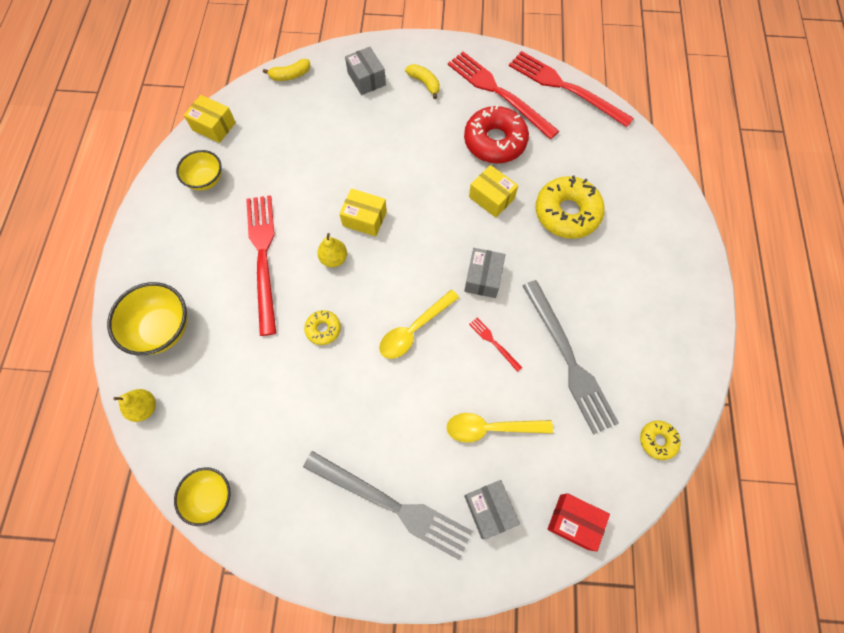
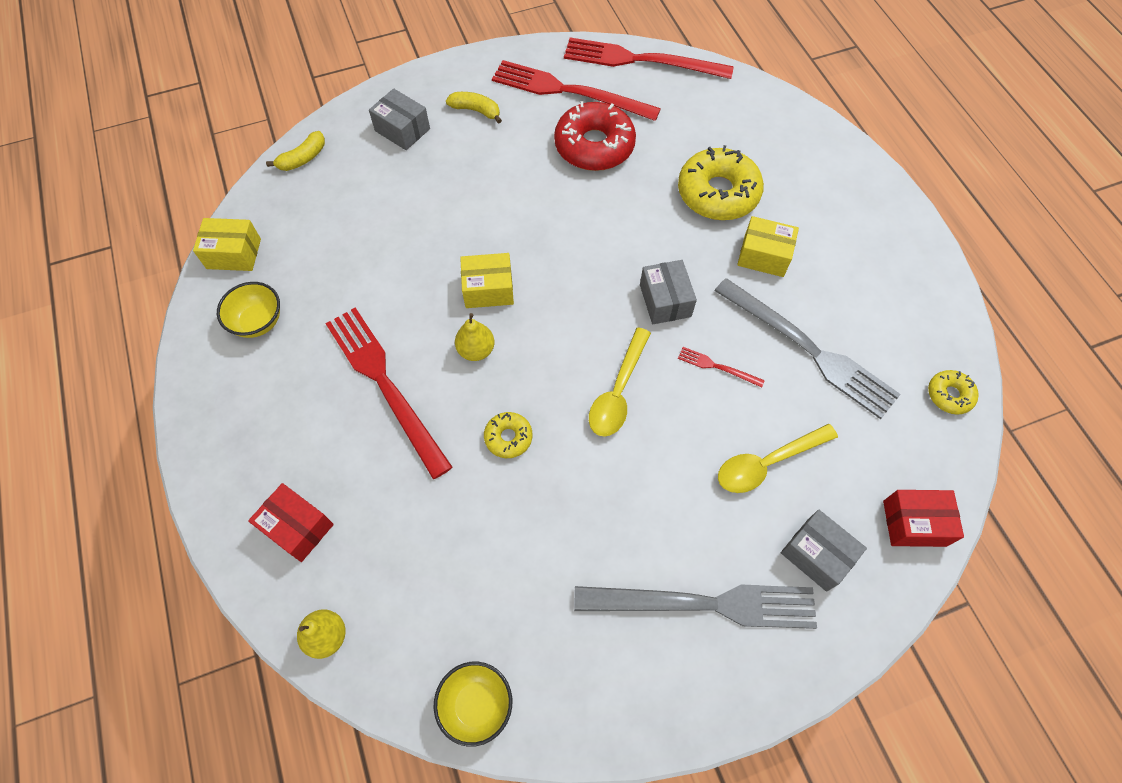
camera: 25 degrees left, 5 degrees down
yellow bowl [107,282,188,355] -> red box [248,483,334,562]
yellow box [469,165,518,218] -> yellow box moved to [737,216,799,277]

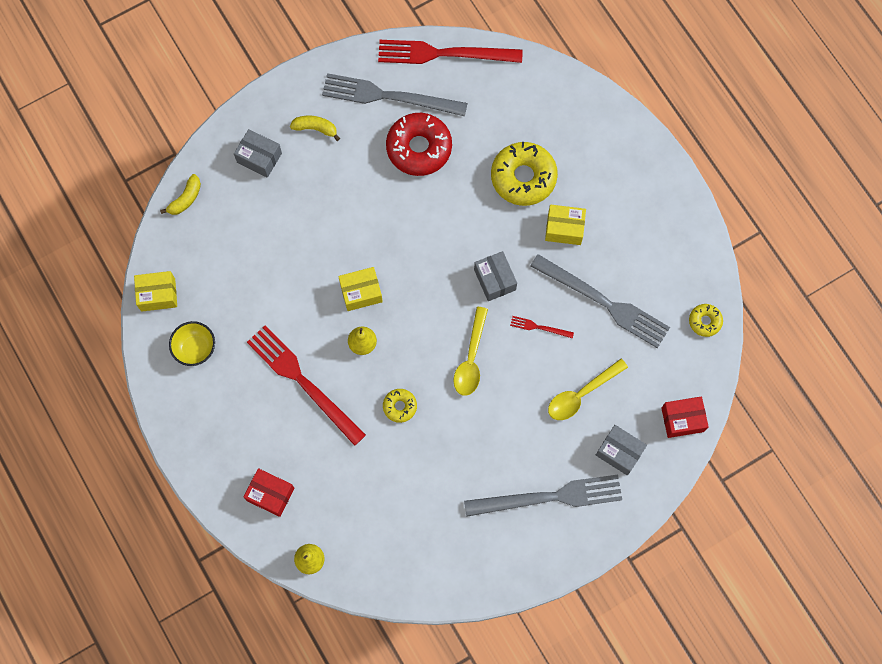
camera: 10 degrees left, 10 degrees up
yellow bowl [434,662,512,747] -> none
red fork [492,60,661,121] -> grey fork [322,73,468,116]

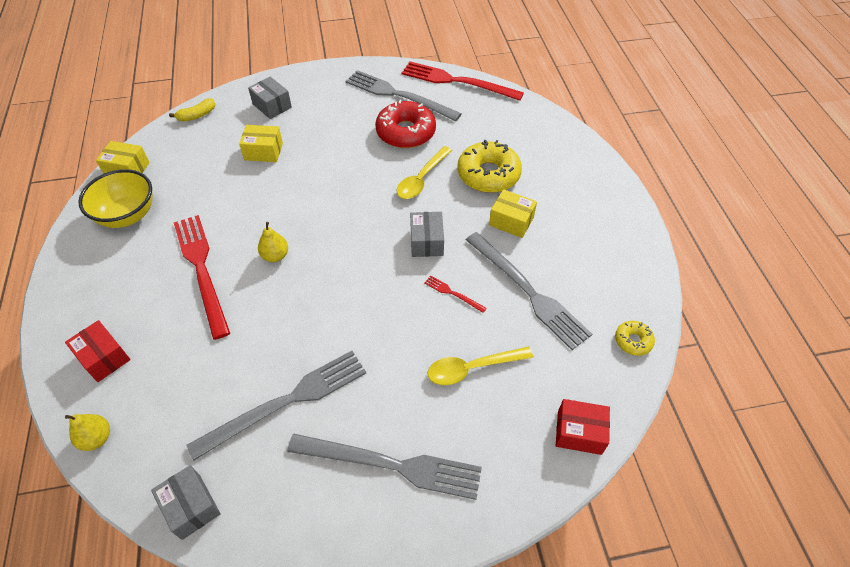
camera: 20 degrees right, 20 degrees down
yellow bowl [169,321,215,366] -> yellow bowl [78,169,152,228], size x1.53
yellow banana [290,116,340,141] -> none
yellow box [338,267,383,311] -> yellow box moved to [239,125,283,162]
yellow donut [383,389,417,423] -> none
yellow spoon [453,307,488,396] -> yellow spoon moved to [397,146,452,199]
grey box [596,425,647,475] -> grey box moved to [151,465,221,540]
none -> grey fork [187,351,366,461]

